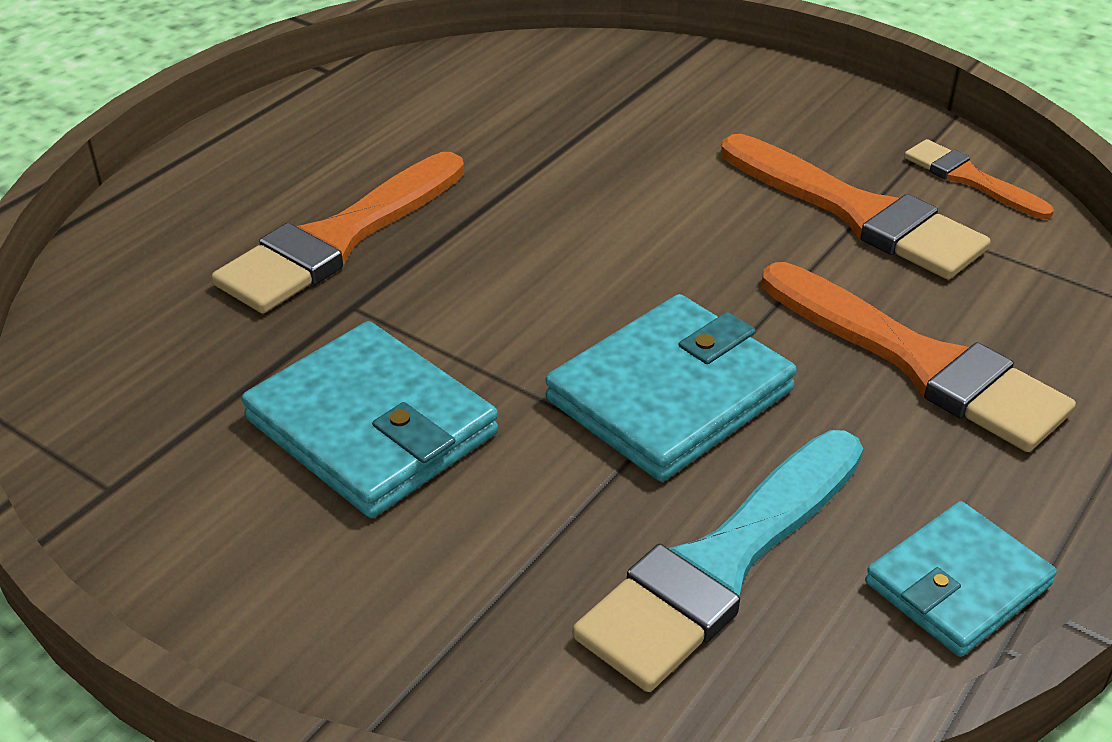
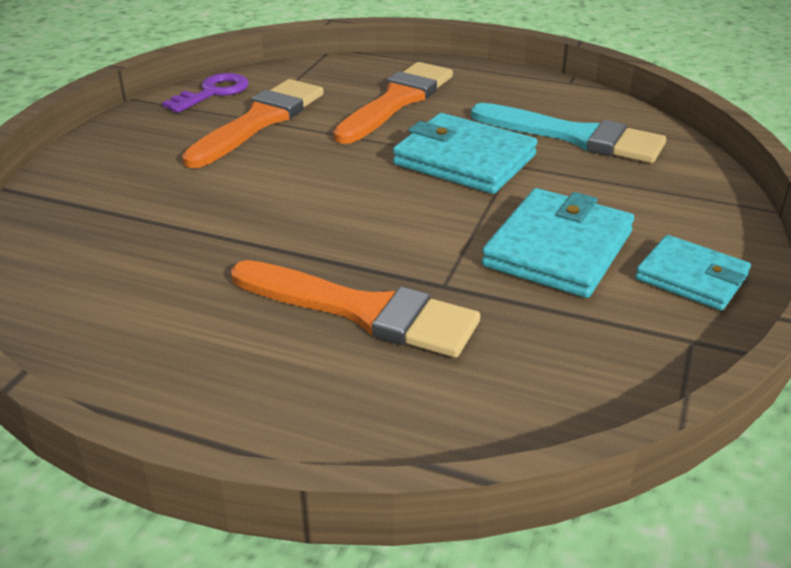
camera: 105 degrees left, 5 degrees down
turquoise wallet [865,501,1057,657] -> turquoise wallet moved to [635,235,751,311]
orange brush [904,139,1054,219] -> purple key [162,73,249,113]

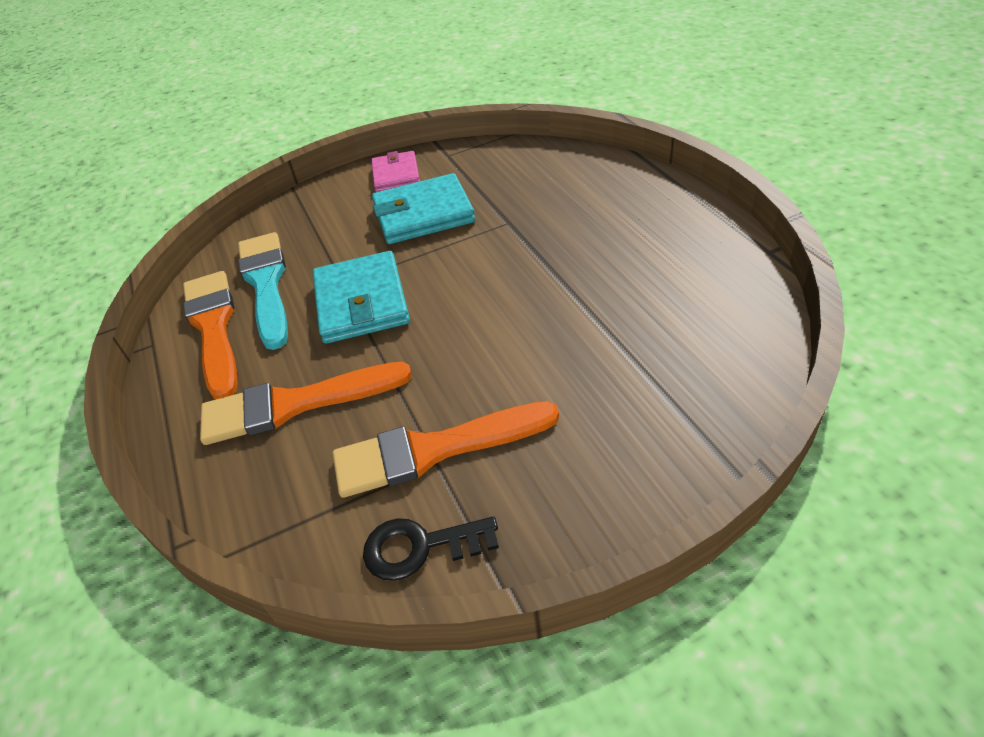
camera: 130 degrees left, 10 degrees up
purple key [162,73,249,113] -> black key [363,517,499,581]
orange brush [231,260,480,358] -> orange brush moved to [183,271,238,400]
turquoise wallet [635,235,751,311] -> pink wallet [371,151,420,192]

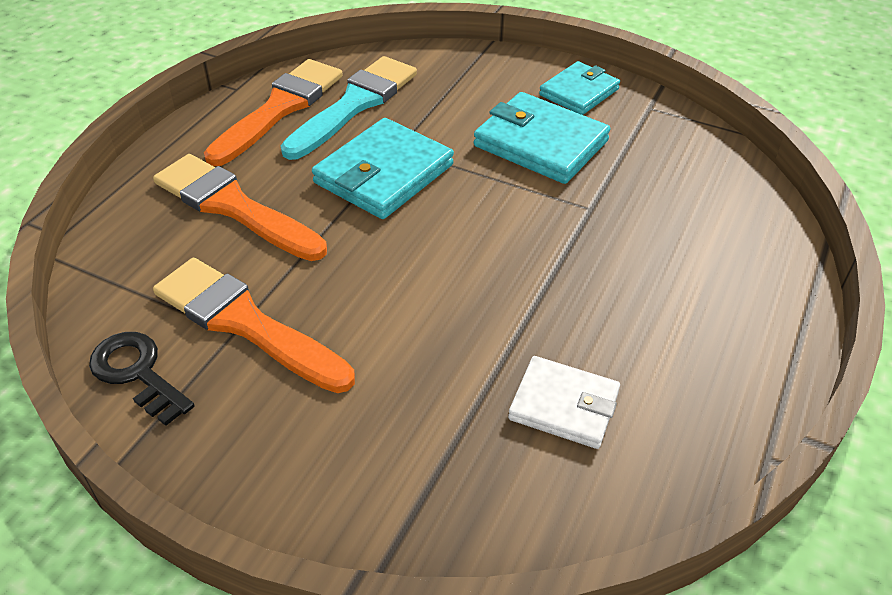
camera: 45 degrees right, 0 degrees up
pink wallet [371,151,420,192] -> turquoise wallet [539,61,620,115]
none -> white wallet [508,356,620,449]

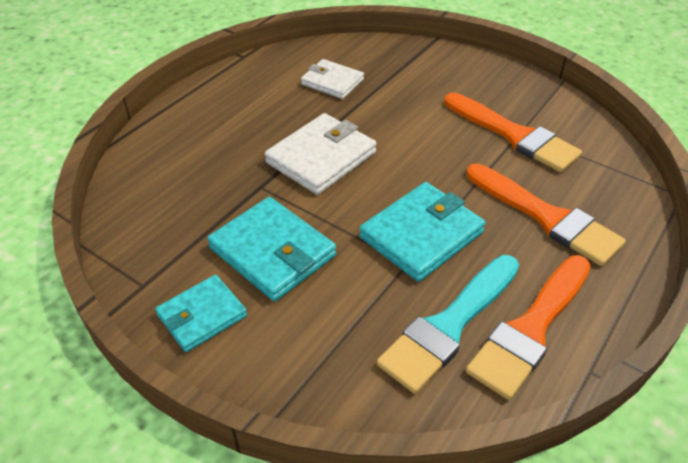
camera: 170 degrees left, 0 degrees up
black key [89,332,195,426] -> none
none -> white wallet [265,113,377,195]

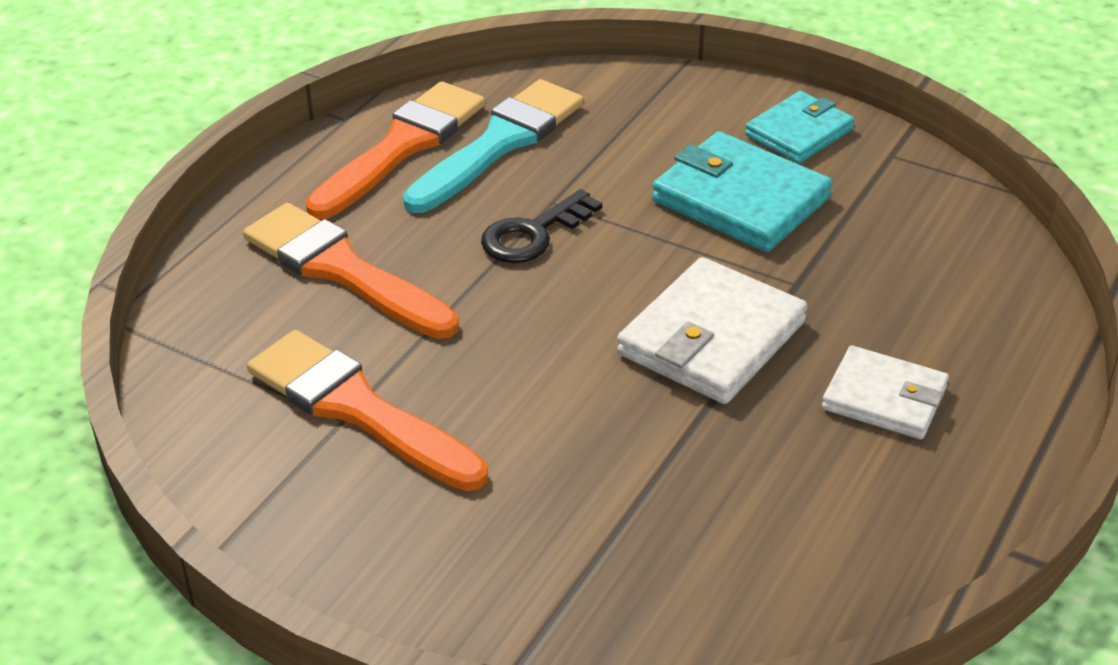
camera: 175 degrees right, 5 degrees down
white wallet [301,59,364,99] -> white wallet moved to [822,345,949,439]
turquoise wallet [359,182,486,282] -> black key [481,189,602,263]

